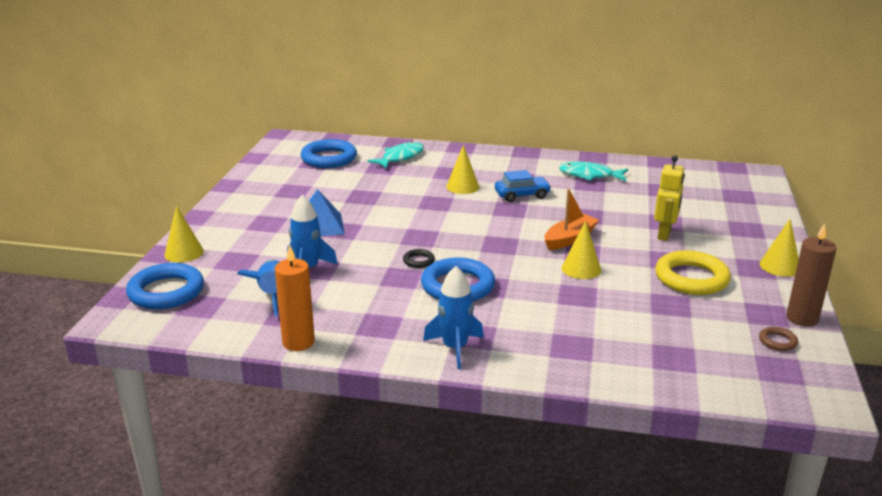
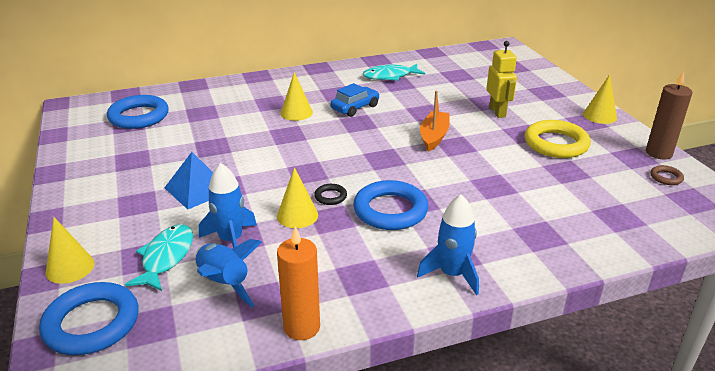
camera: 30 degrees left, 5 degrees up
turquoise fish [368,141,424,169] -> turquoise fish moved to [124,224,193,291]
yellow cone [562,221,601,279] -> yellow cone moved to [277,167,318,228]

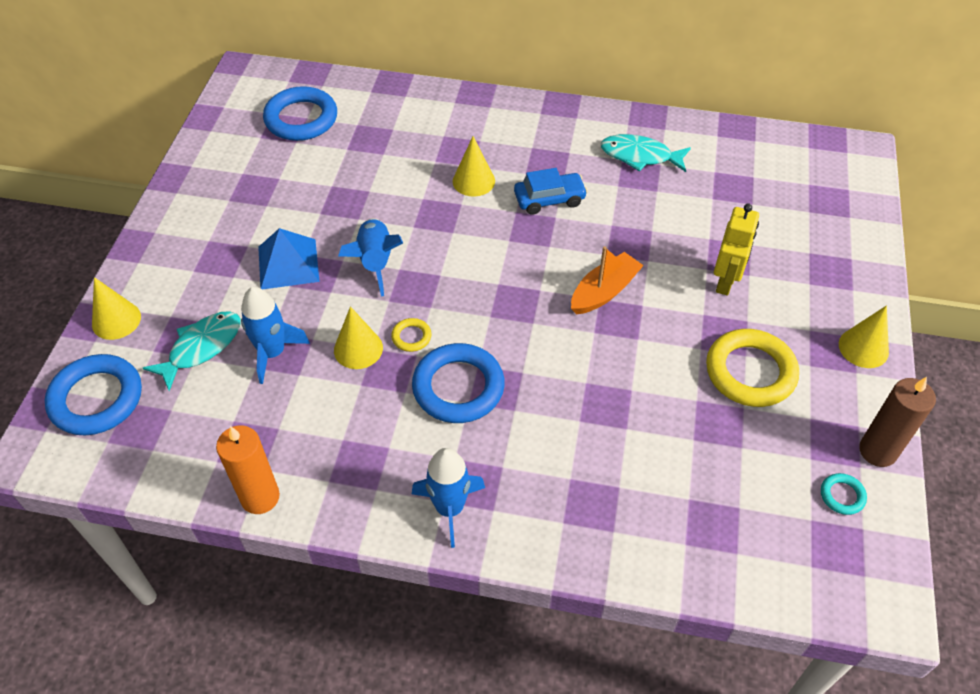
camera: 30 degrees right, 20 degrees up
blue rocket [195,239,262,307] -> blue rocket moved to [338,218,403,297]
black ring [314,184,347,205] -> yellow ring [391,318,431,352]
brown ring [650,165,684,185] -> turquoise ring [821,473,867,515]

